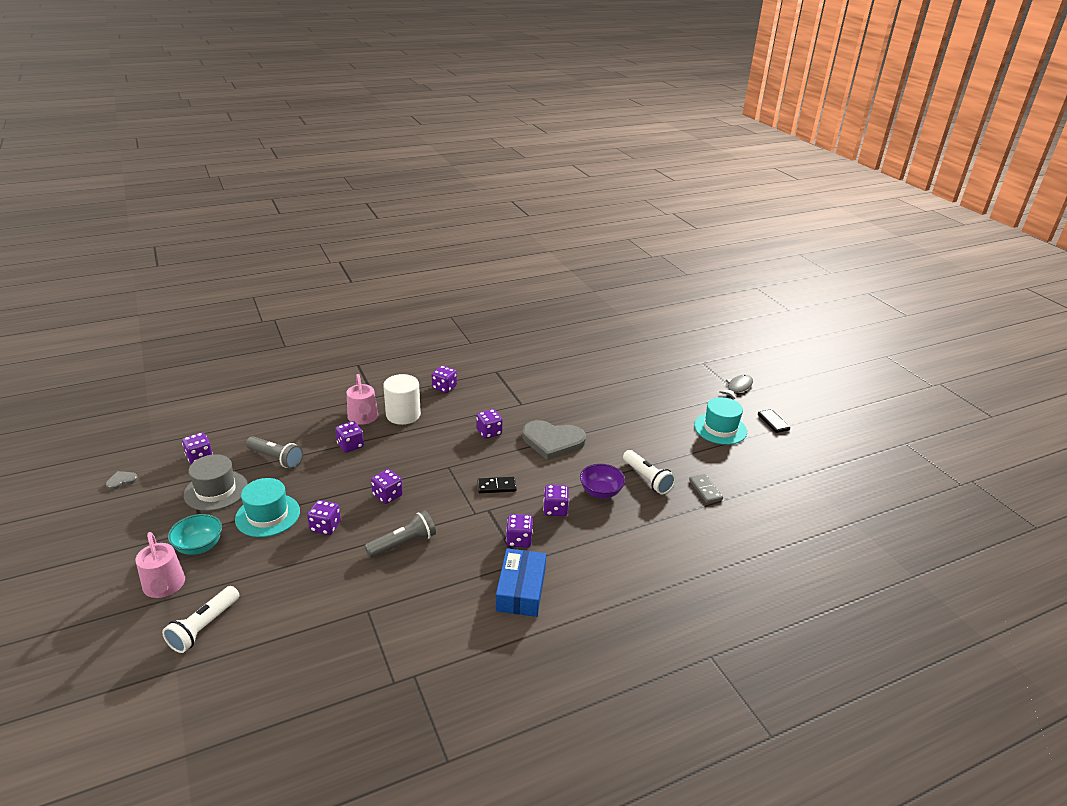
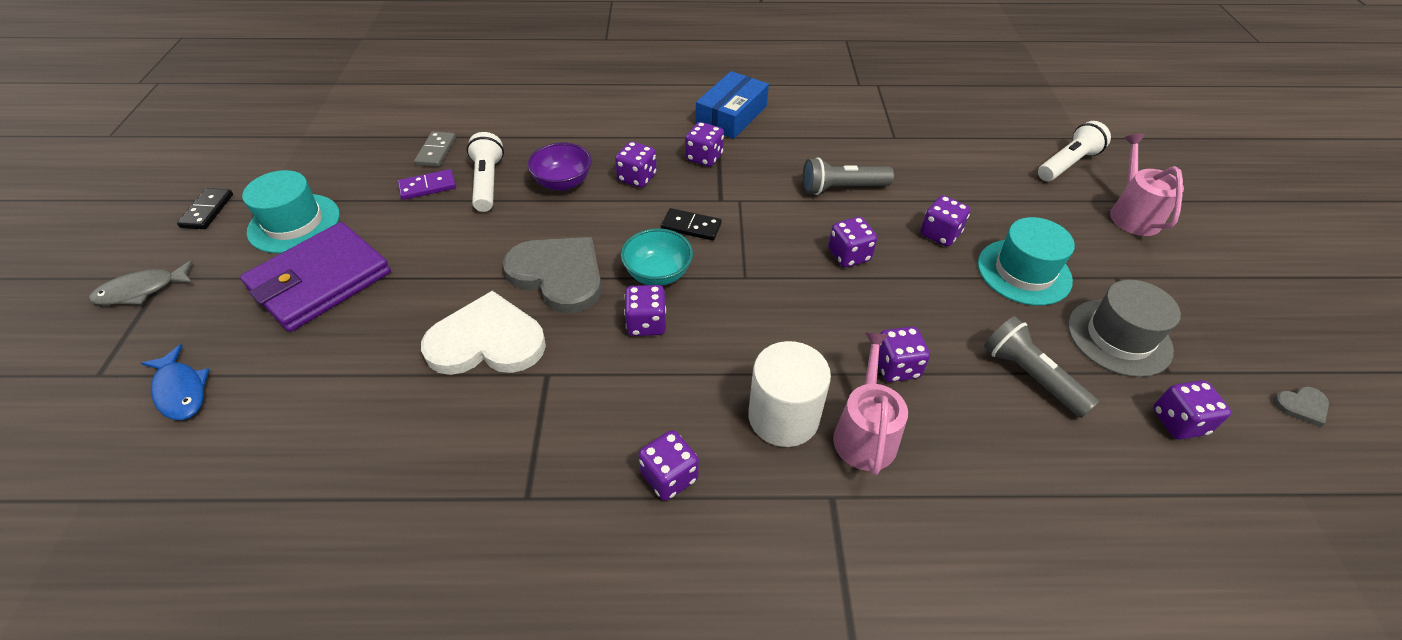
camera: 155 degrees left, 15 degrees up
turquoise bowl [168,514,222,555] -> turquoise bowl moved to [621,229,693,286]
none -> blue fish [141,344,210,420]
none -> purple wallet [240,222,391,332]
none -> purple domino [398,169,456,200]
none -> white heart [421,291,546,375]

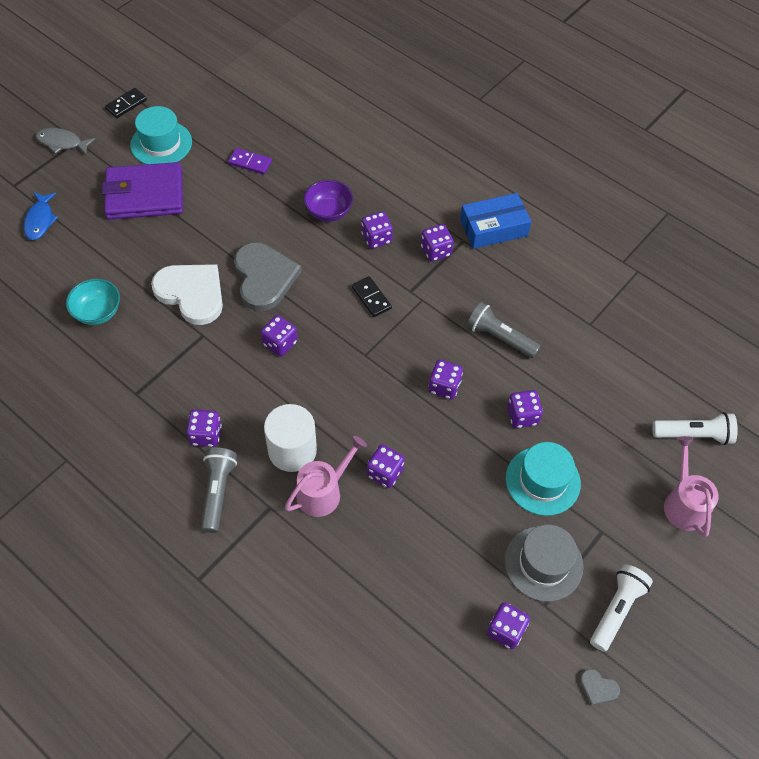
camera: 40 degrees right, 10 degrees up
grey domino [414,131,456,167] -> none
white flashlight [467,132,504,212] -> white flashlight moved to [590,564,653,652]
turquoise bowl [621,229,693,286] -> turquoise bowl moved to [66,279,120,325]
grey flashlight [984,316,1099,418] -> grey flashlight moved to [200,448,237,533]
pink watering can [1110,134,1184,236] -> pink watering can turned 45 degrees counterclockwise [664,436,719,537]

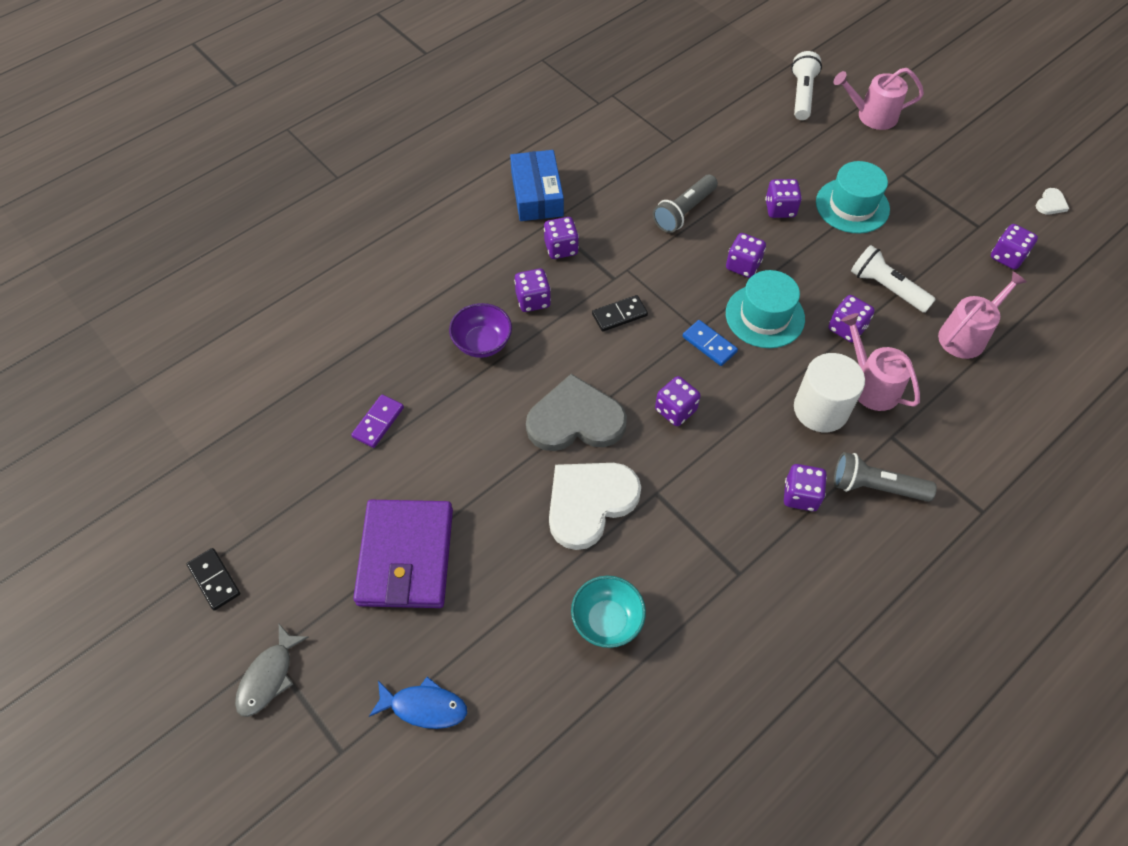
camera: 80 degrees left, 0 degrees up
turquoise hat [130,106,192,164] -> turquoise hat moved to [726,270,805,348]
grey hat [505,524,583,602] -> none
grey heart [580,669,620,706] -> white heart [1036,188,1069,215]
white flashlight [590,564,653,652] -> white flashlight moved to [851,245,936,313]
none -> blue domino [683,320,738,366]
none -> pink watering can [938,271,1027,359]

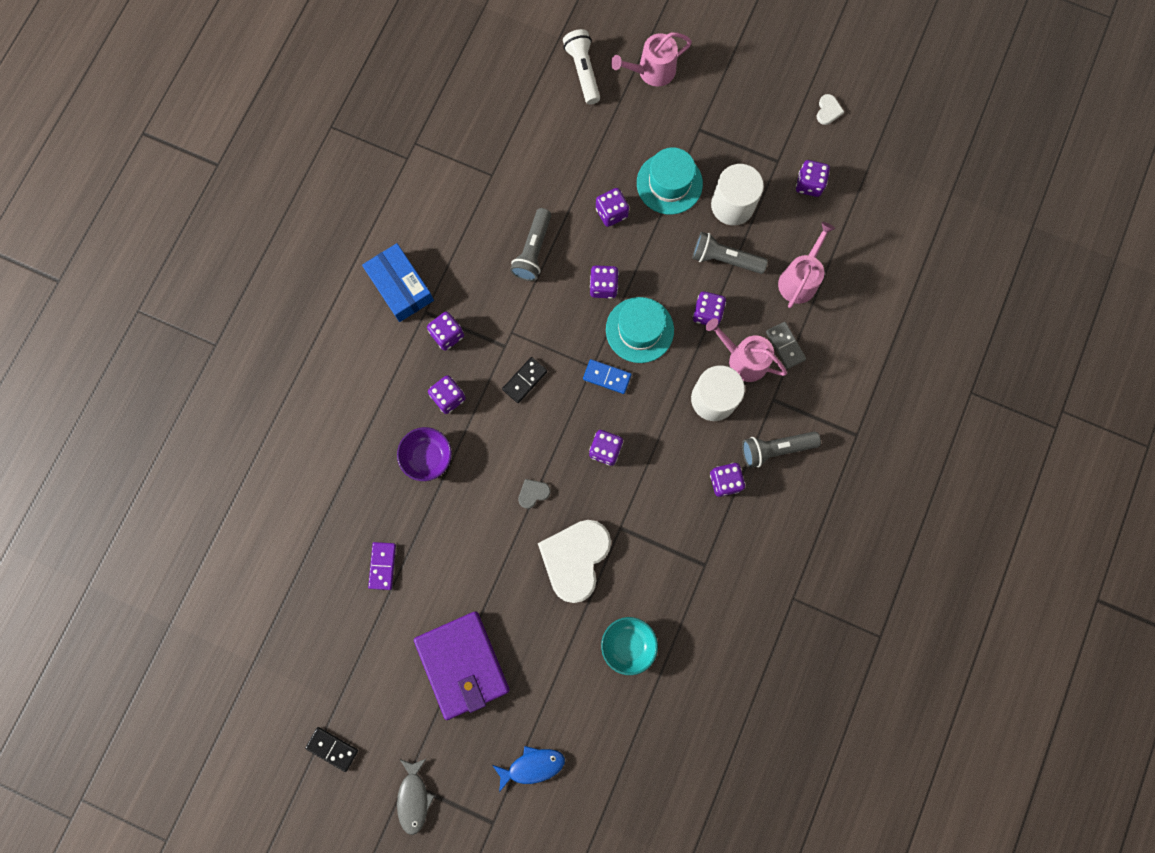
camera: 25 degrees left, 20 degrees up
grey heart [526,374,627,451] -> grey heart [518,479,551,509], size x0.41
white flashlight [851,245,936,313] -> grey flashlight [692,232,768,274]
none -> white cylinder [711,164,764,225]
none -> grey domino [766,322,806,369]

